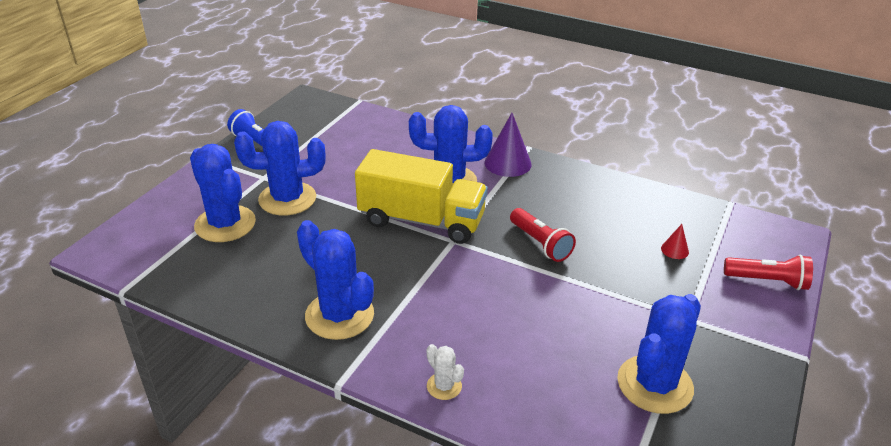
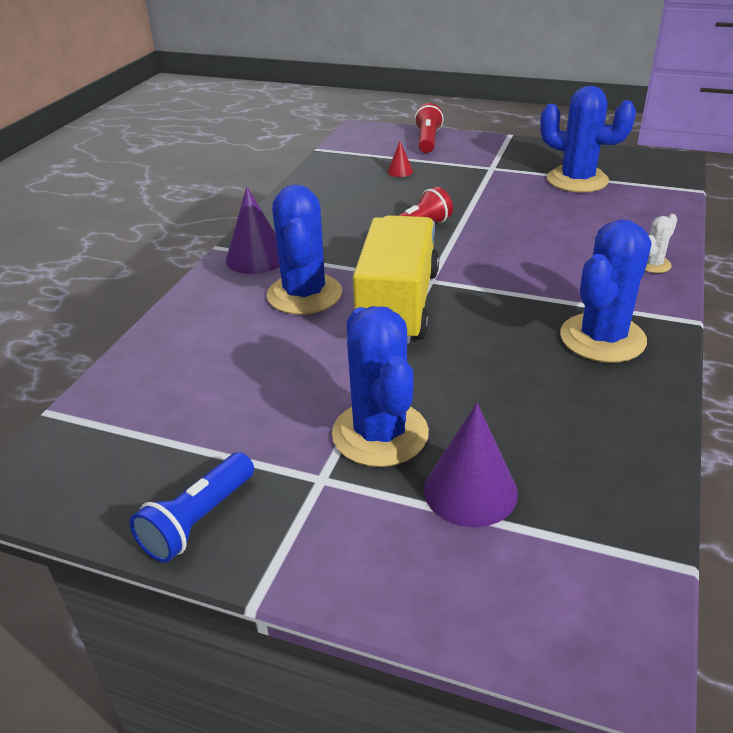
camera: 95 degrees left, 0 degrees up
blue cactus [190,144,256,242] -> purple cone [424,403,518,527]

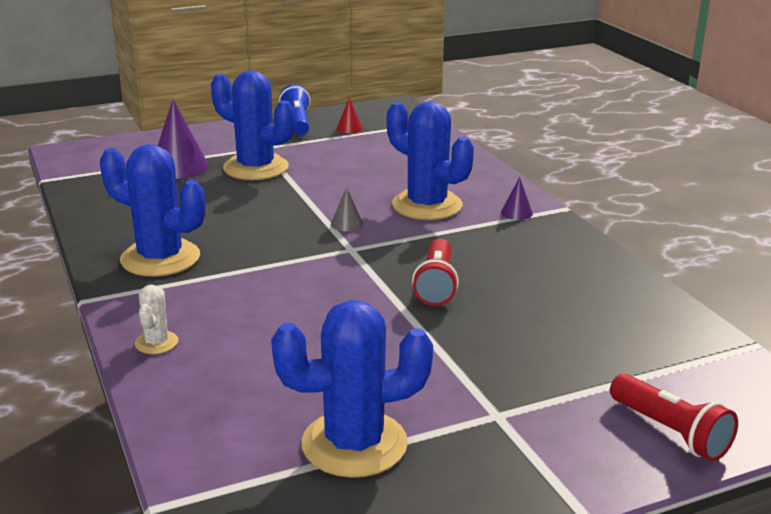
camera: 135 degrees right, 10 degrees down
purple cone [226,187,280,274] -> purple cone [501,177,533,220], size x0.50
yellow truck [353,215,439,344] -> grey cone [331,187,363,231]
red cone [387,142,413,177] -> red cone moved to [337,97,363,133]
blue cactus [560,219,652,363] -> blue cactus turned 60 degrees counterclockwise [100,144,205,277]

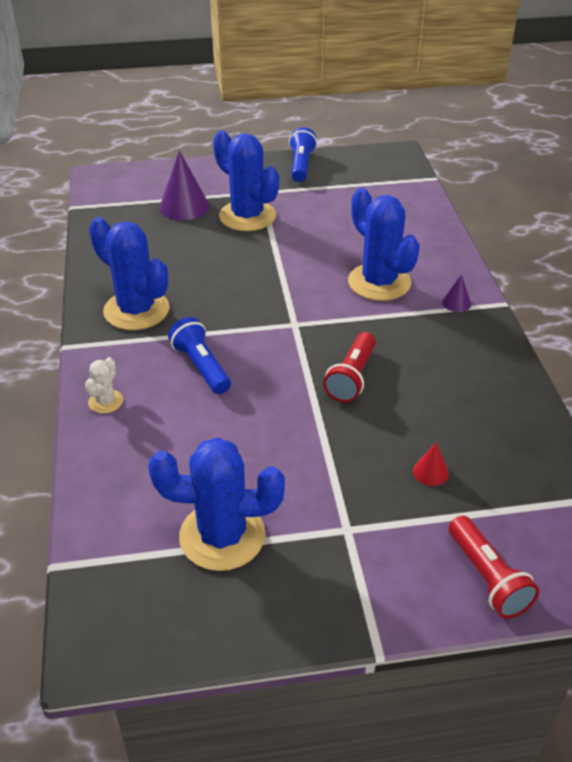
camera: 15 degrees right, 15 degrees up
grey cone [331,187,363,231] -> none
red cone [337,97,363,133] -> red cone moved to [413,443,449,486]
none -> blue flashlight [168,317,231,394]

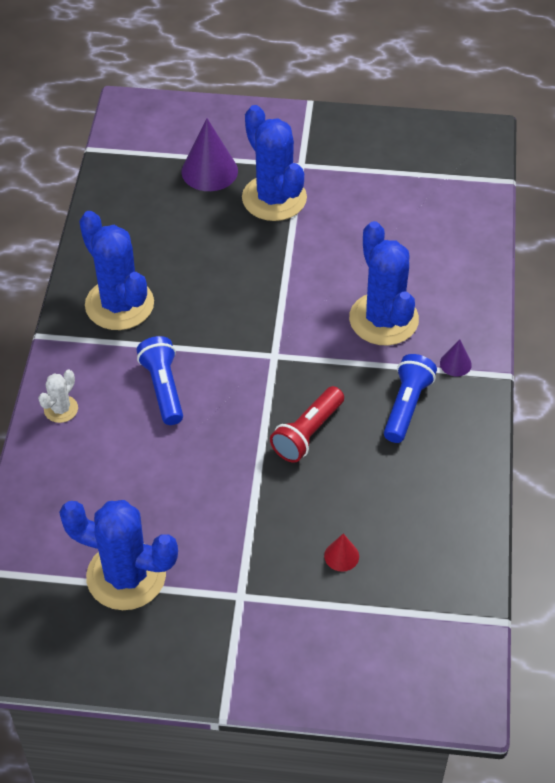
camera: 15 degrees right, 10 degrees up
blue flashlight [289,127,317,182] -> blue flashlight moved to [384,354,437,443]
red flashlight [449,516,539,619] -> none

